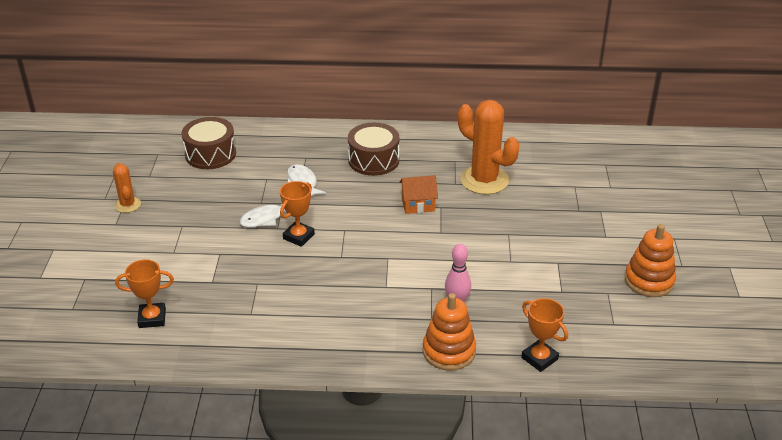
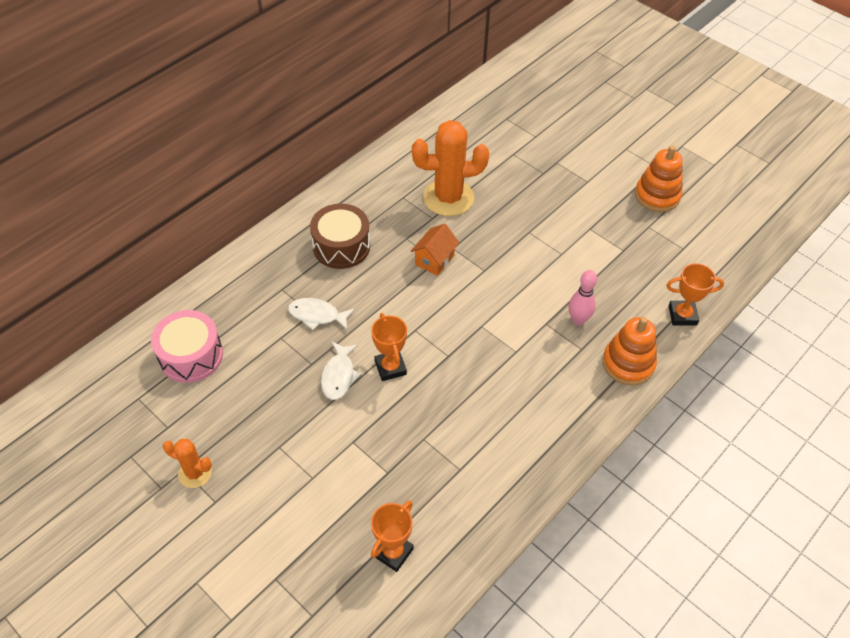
camera: 50 degrees left, 15 degrees up
brown drum [182,117,236,169] -> pink drum [151,310,223,383]

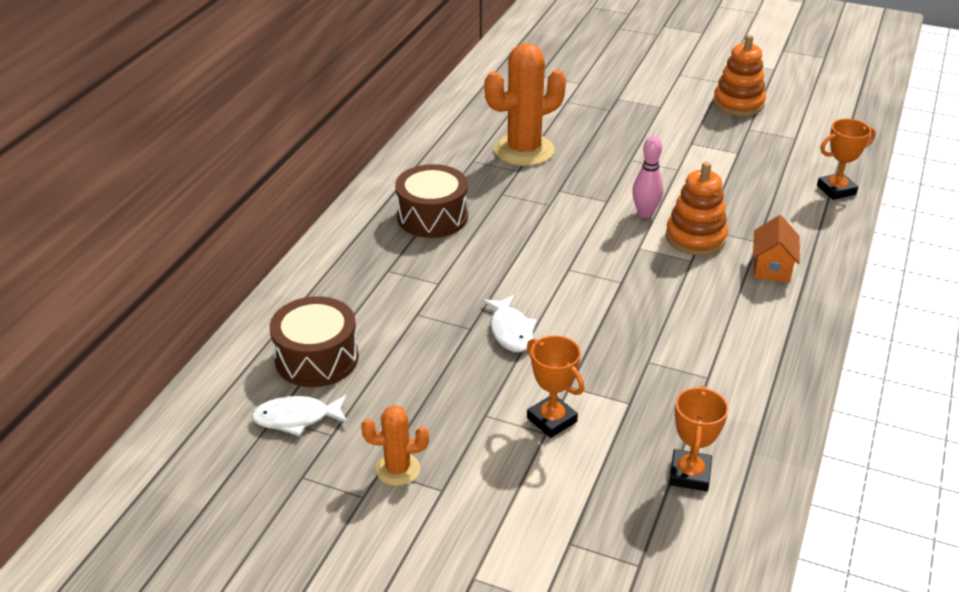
camera: 20 degrees left, 15 degrees down
pink drum [151,310,223,383] -> brown drum [270,296,359,387]
white fish [288,298,355,330] -> white fish moved to [251,395,348,436]
orange trophy [371,313,407,381] -> orange trophy moved to [527,335,585,438]
orange house [411,224,459,276] -> orange house moved to [753,215,800,282]
pink bowling pin [569,270,597,325] -> pink bowling pin moved to [632,136,664,218]
orange stacking toy [602,317,657,385] -> orange stacking toy moved to [665,162,728,255]

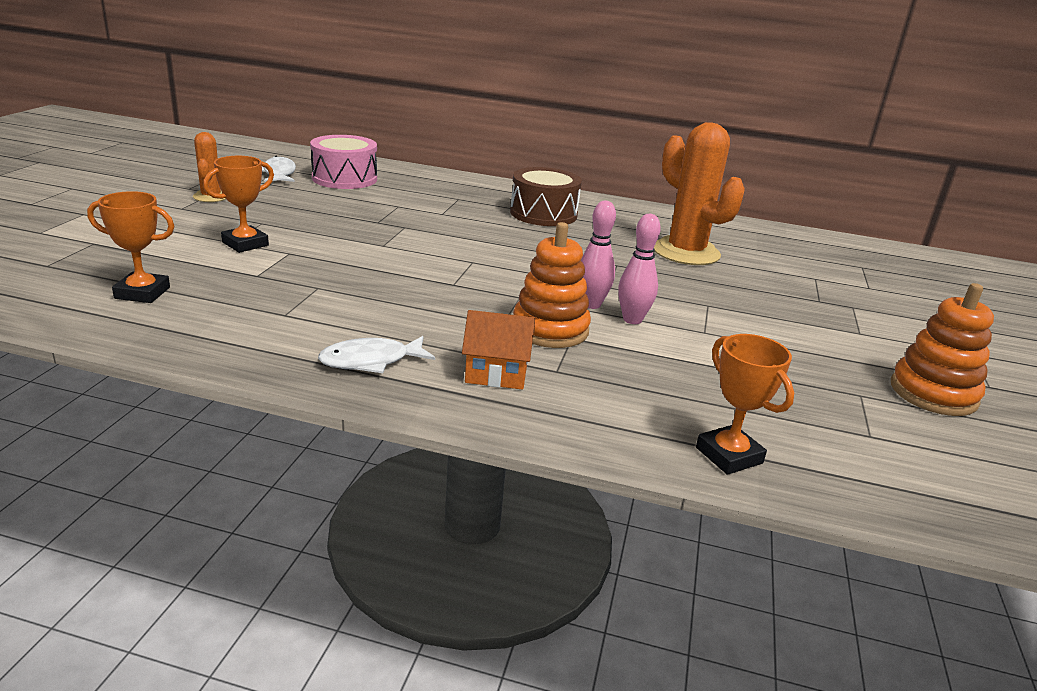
camera: 80 degrees right, 10 degrees down
brown drum [270,296,359,387] -> pink drum [310,135,377,189]
white fish [482,295,537,352] -> white fish moved to [318,336,435,373]
none -> pink bowling pin [618,214,661,324]

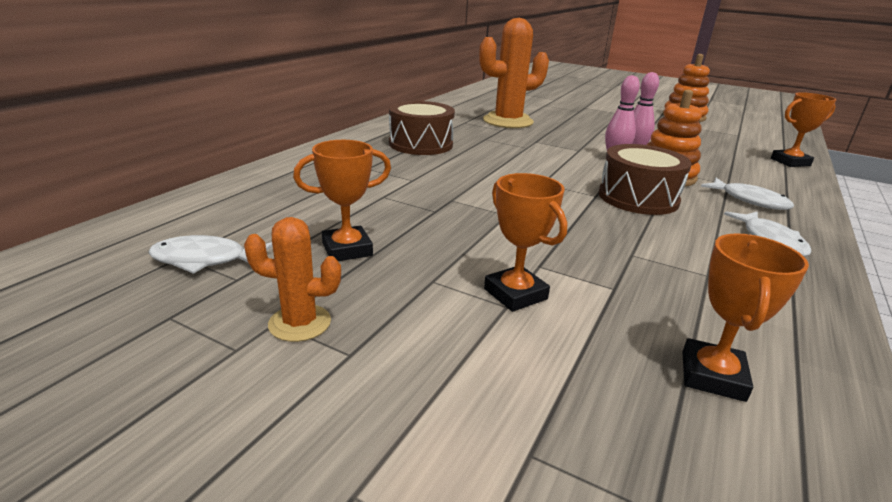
camera: 75 degrees left, 0 degrees up
pink drum [310,135,377,189] -> none
orange house [462,310,535,389] -> white fish [701,178,794,210]
none -> orange trophy [293,140,391,261]
none -> brown drum [599,144,692,215]

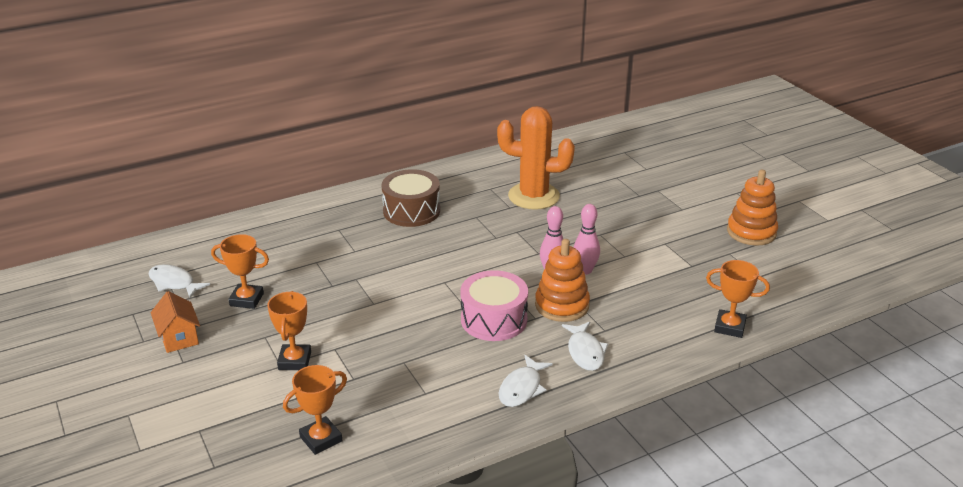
camera: 35 degrees right, 5 degrees up
orange cactus [244,217,341,342] -> orange house [151,291,200,353]
brown drum [599,144,692,215] -> pink drum [461,270,528,341]

